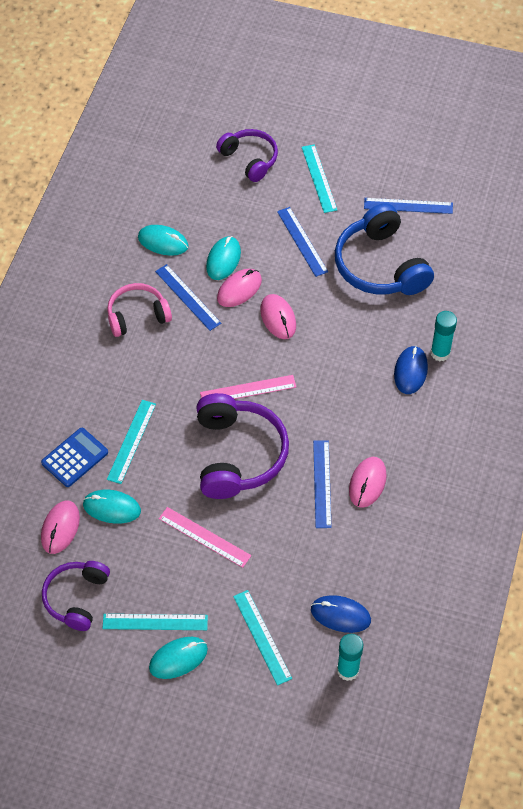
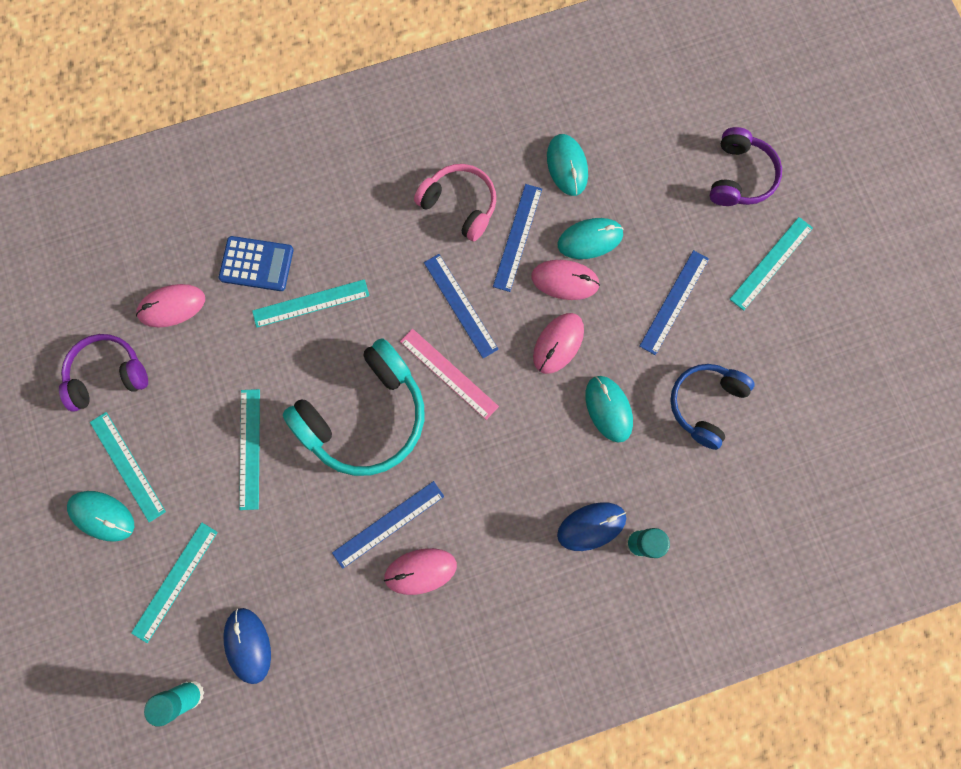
camera: 55 degrees right, 20 degrees up
turquoise mouse [83,490,141,524] -> turquoise mouse moved to [585,376,633,443]
pink ruler [159,507,252,568] -> turquoise ruler [239,389,260,510]
purple headphones [197,393,289,499] -> turquoise headphones [283,338,424,476]
blue headphones [335,203,434,295] -> blue headphones [670,364,755,450], size x0.63
blue ruler [364,198,453,214] -> blue ruler moved to [424,254,499,358]

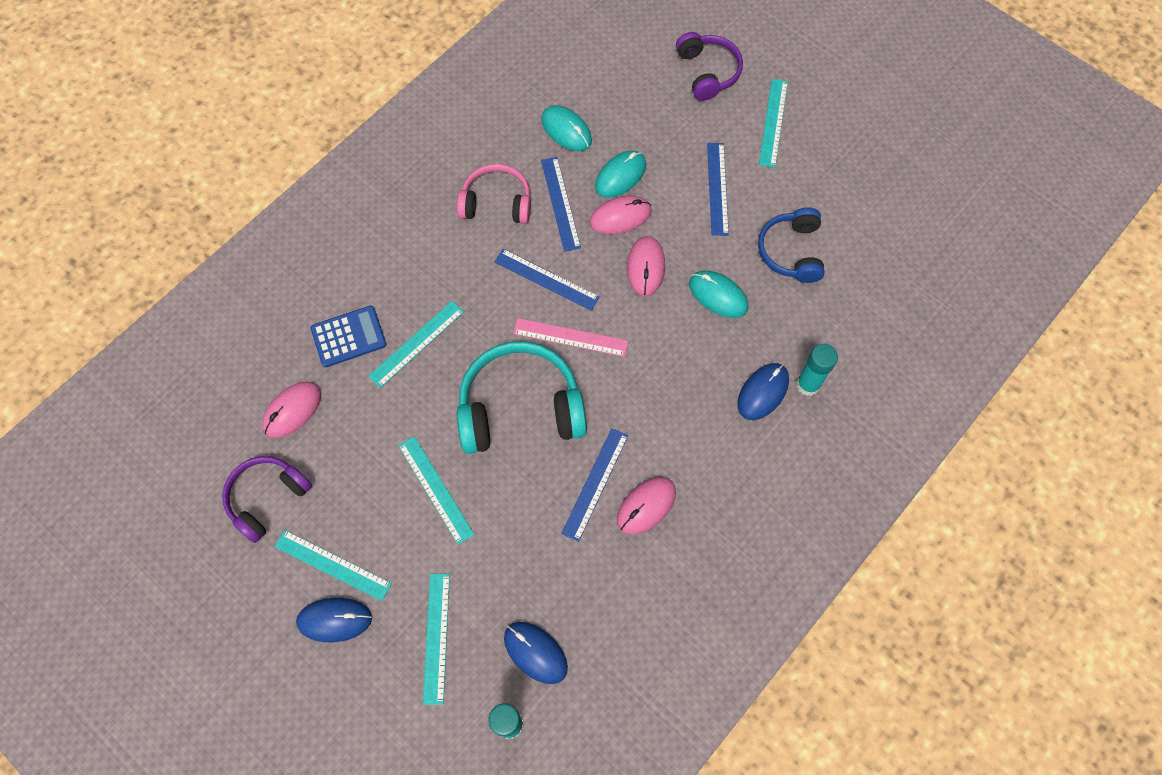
camera: 30 degrees left, 10 degrees down
turquoise mouse [67,491,134,542] -> blue mouse [296,598,372,642]
turquoise headphones [283,338,424,476] -> turquoise headphones turned 120 degrees counterclockwise [457,342,587,454]

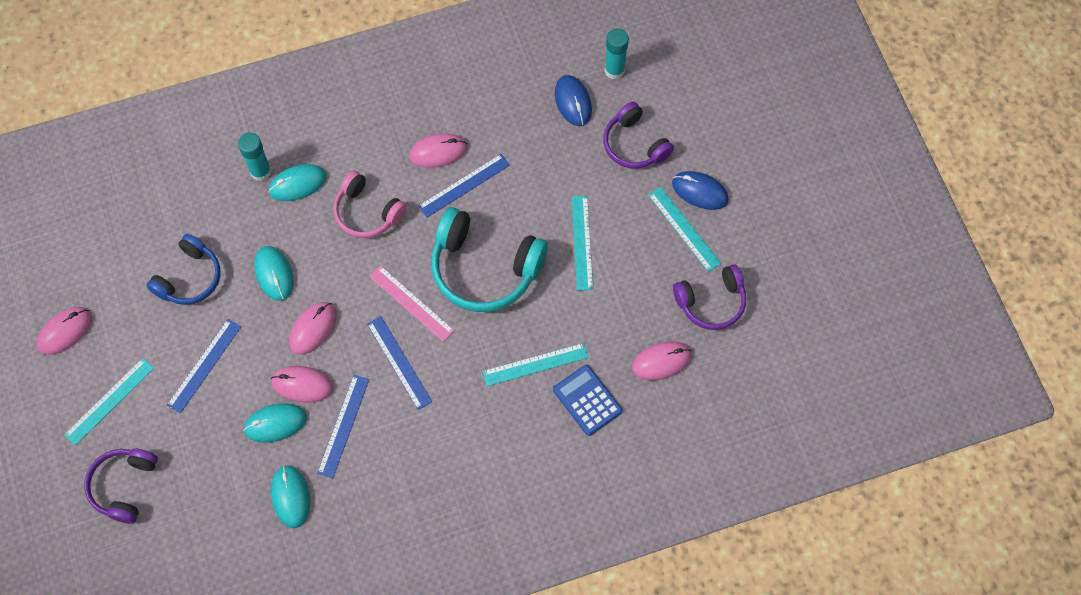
camera: 150 degrees left, 0 degrees up
blue calculator [311,306,387,367] -> blue calculator turned 45 degrees clockwise [553,365,623,436]
turquoise ruler [423,574,450,705] -> purple headphones [603,102,674,169]
pink headphones [457,164,531,224] -> pink headphones moved to [334,171,407,238]
blue mouse [738,363,789,420] -> turquoise mouse [268,164,327,201]
none -> pink mouse [37,307,92,355]

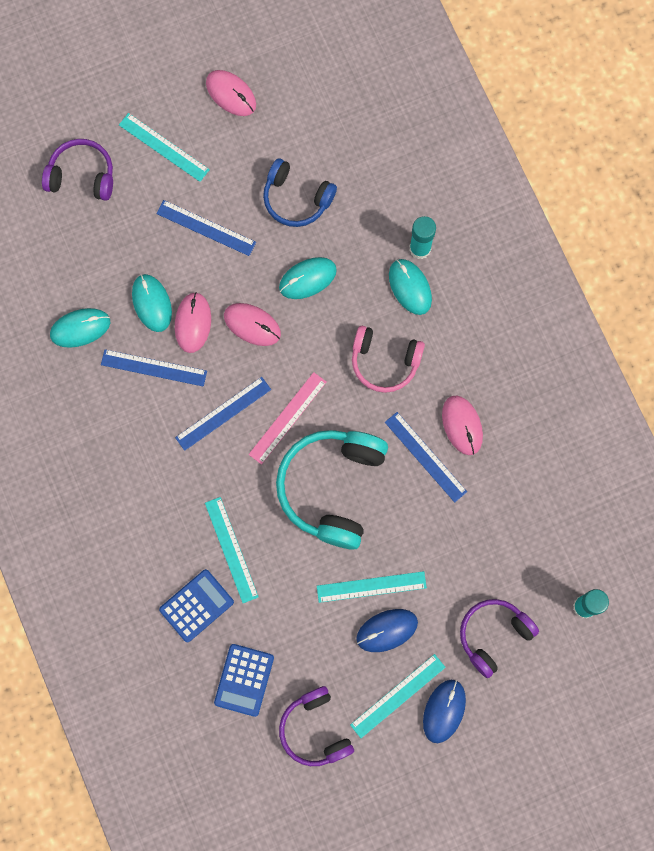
camera: 85 degrees right, 10 degrees up
pink headphones [334,171,407,238] -> pink headphones turned 105 degrees counterclockwise [352,326,425,393]
blue mouse [555,75,592,126] -> blue mouse moved to [356,609,418,652]
pink mouse [632,341,692,380] -> blue calculator [214,644,274,717]

